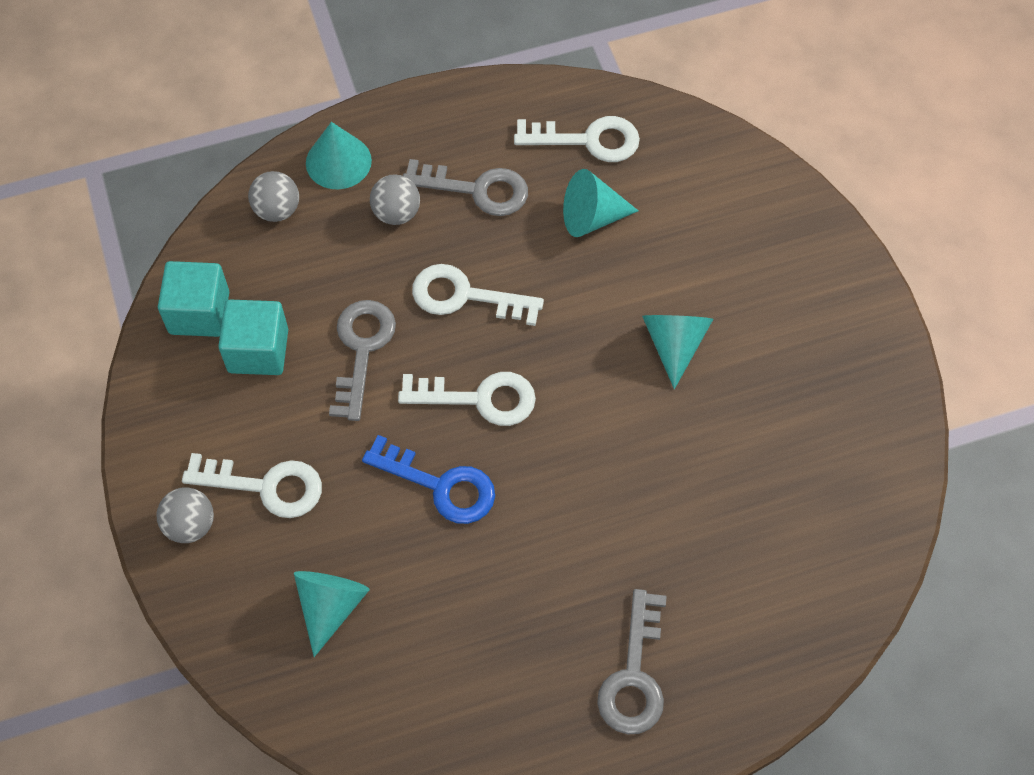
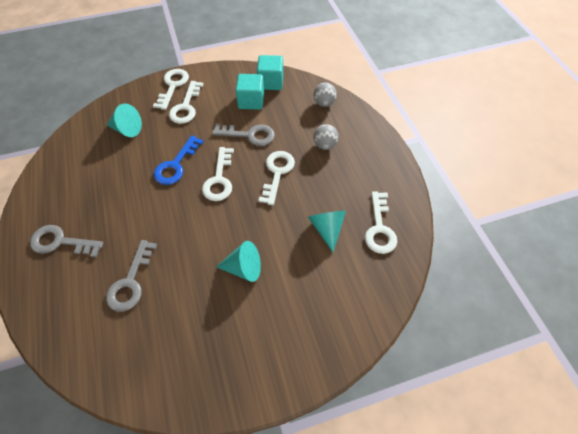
camera: 90 degrees right, 5 degrees down
grey ball [156,487,214,543] -> white key [153,69,189,110]
turquoise cone [306,122,372,189] -> none
grey key [403,159,528,216] -> grey key moved to [106,240,157,312]

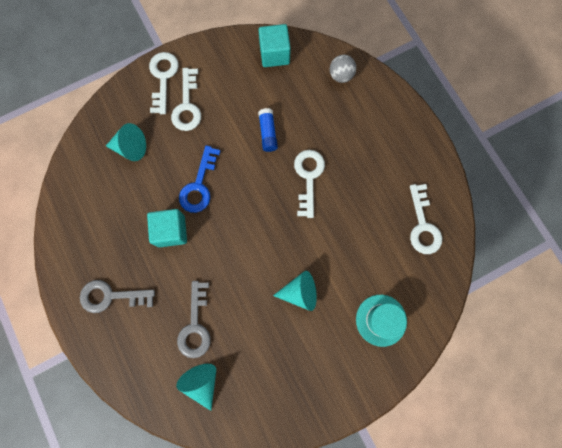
camera: 10 degrees left, 20 degrees up
white key [202,147,234,201] -> none
grey key [212,123,275,146] -> blue glue stick [258,108,278,152]
turquoise cube [236,74,264,110] -> turquoise cube moved to [147,209,187,247]
turquoise cone [308,211,346,252] -> turquoise cone moved to [176,364,216,411]
grey ball [313,124,339,150] -> none
none -> turquoise hat [356,295,407,347]

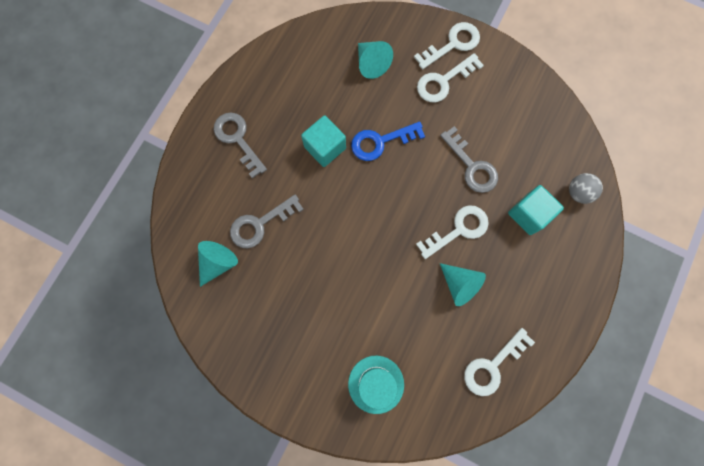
camera: 55 degrees right, 0 degrees up
blue glue stick [258,108,278,152] -> grey key [440,126,498,193]
turquoise cube [259,24,291,67] -> turquoise cube moved to [508,185,564,235]
turquoise cone [273,271,317,311] -> turquoise cone moved to [440,263,486,306]

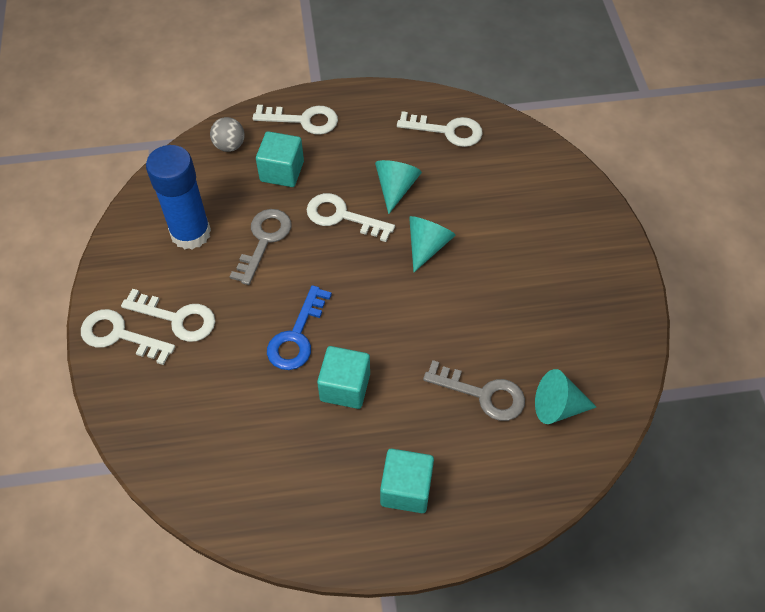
camera: 125 degrees left, 20 degrees down
grey key [214,113,267,178] -> turquoise cube [380,449,434,513]
turquoise hat [348,356,404,414] -> none
blue key [351,122,425,161] -> blue key turned 75 degrees clockwise [267,285,332,370]
turquoise cone [358,41,393,79] -> turquoise cone moved to [409,216,456,272]
none -> blue glue stick [146,145,211,250]
none -> white key [253,105,338,135]

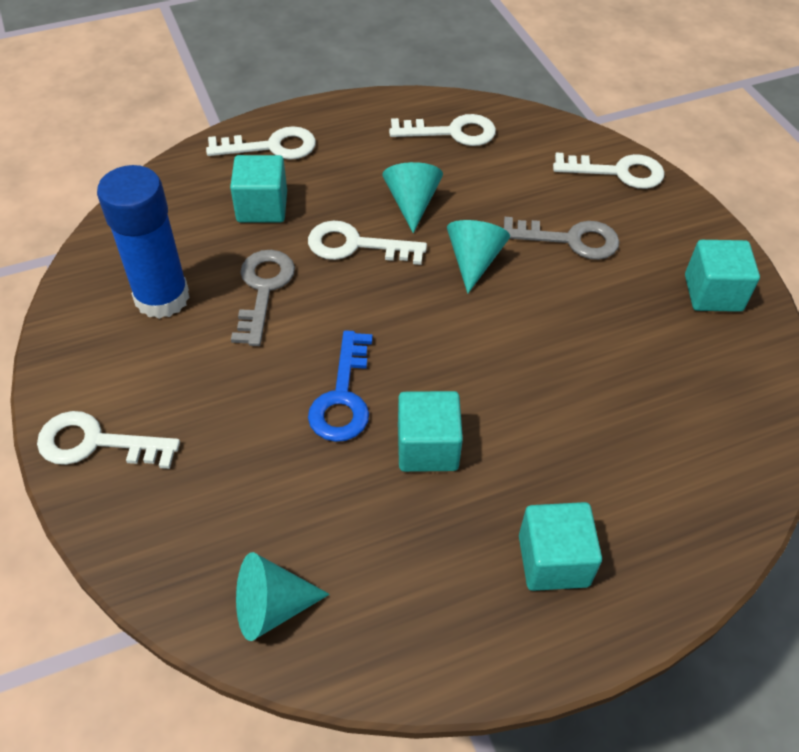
camera: 15 degrees left, 5 degrees down
white key [121,289,215,342] -> white key moved to [553,153,665,189]
grey ball [210,117,245,152] -> none
grey key [423,360,525,421] -> grey key moved to [503,217,619,260]
turquoise cone [535,369,596,424] -> turquoise cone moved to [236,552,330,641]
none -> turquoise cube [685,240,760,312]

